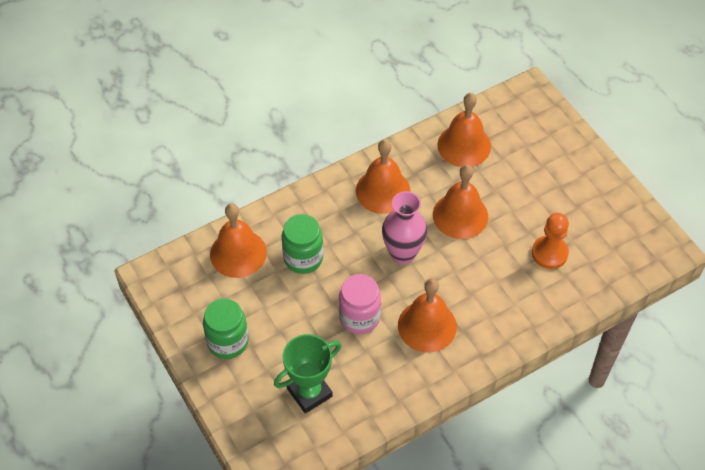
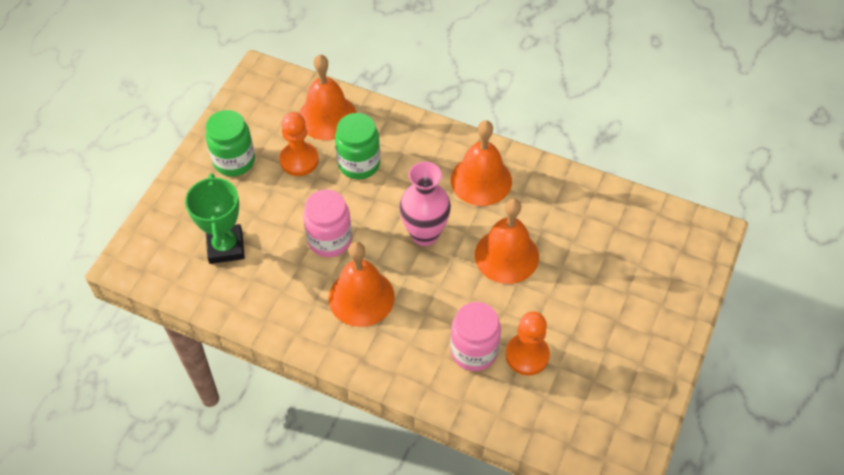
camera: 55 degrees right, 0 degrees up
green trophy [274,334,341,413] -> green trophy turned 60 degrees clockwise [185,173,245,264]
orange bell [437,93,491,167] -> none
none -> orange pawn [279,112,319,176]
none -> pink jar [450,302,501,371]

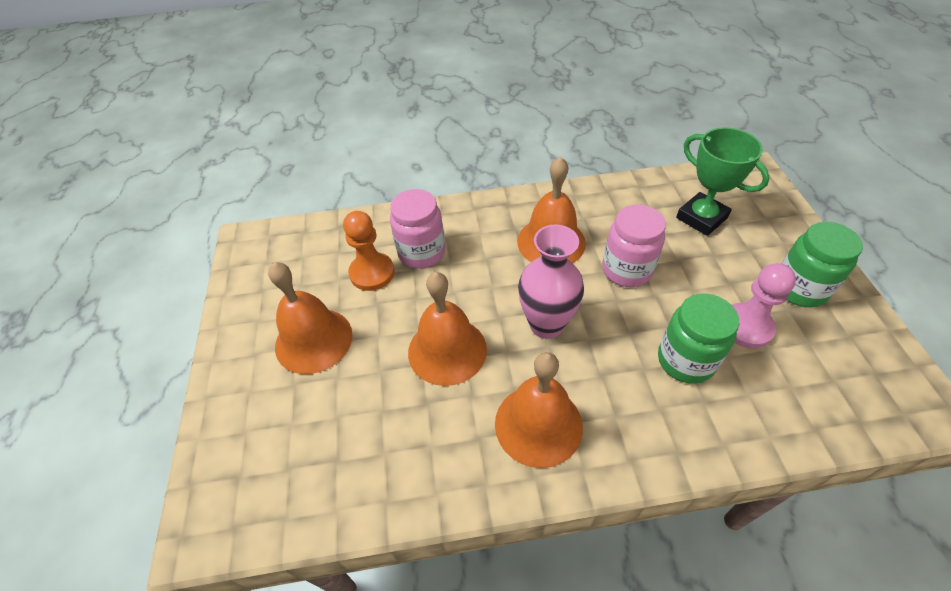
camera: 150 degrees right, 5 degrees down
orange pawn [279,112,319,176] -> pink pawn [732,263,796,348]
orange bell [299,55,357,140] -> orange bell moved to [268,262,352,374]

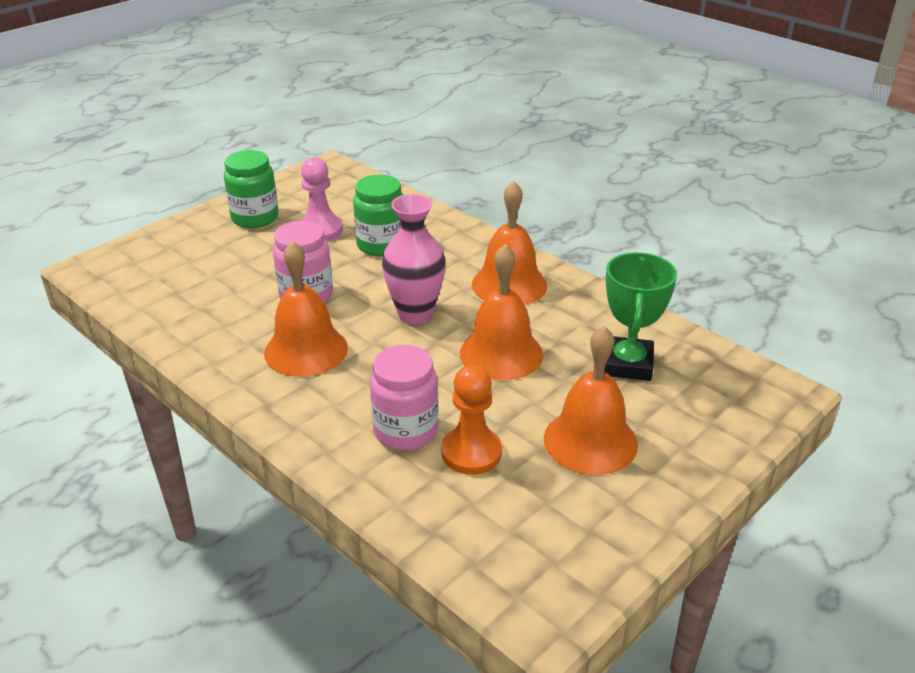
camera: 130 degrees left, 15 degrees down
green trophy [676,128,770,236] -> green trophy moved to [605,252,677,381]

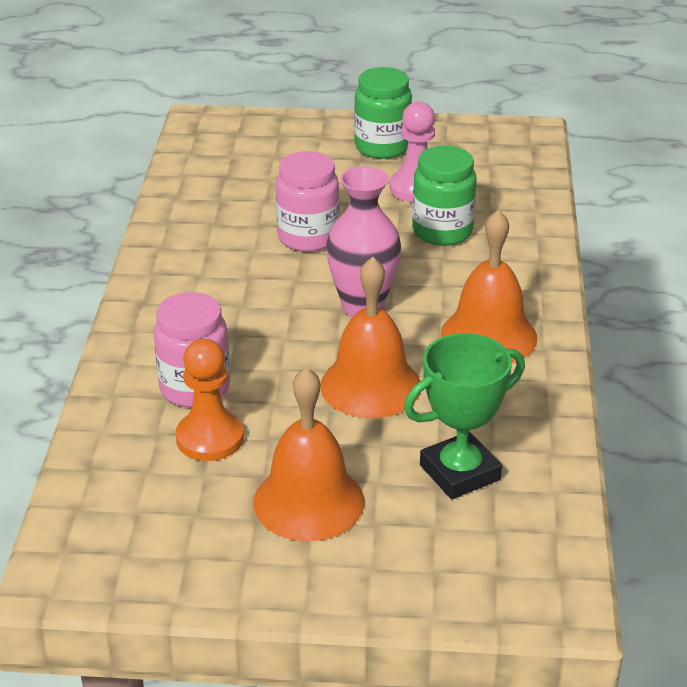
camera: 50 degrees right, 0 degrees up
orange bell [264,241,348,377] -> none

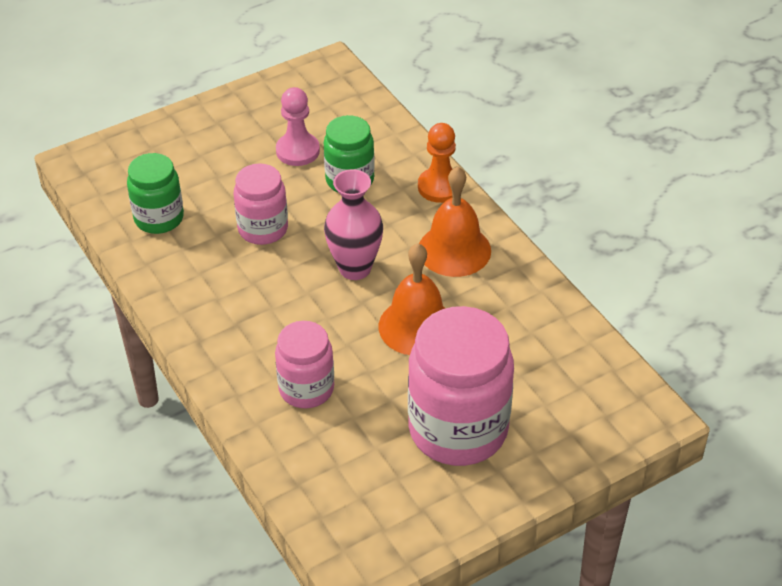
camera: 35 degrees left, 10 degrees up
orange pawn [176,339,244,461] -> orange pawn moved to [418,123,456,203]
orange bell [253,367,364,541] -> pink jar [408,306,514,466]
green jar [354,67,412,159] -> green jar moved to [127,153,184,234]
green trophy [404,333,525,499] -> none

